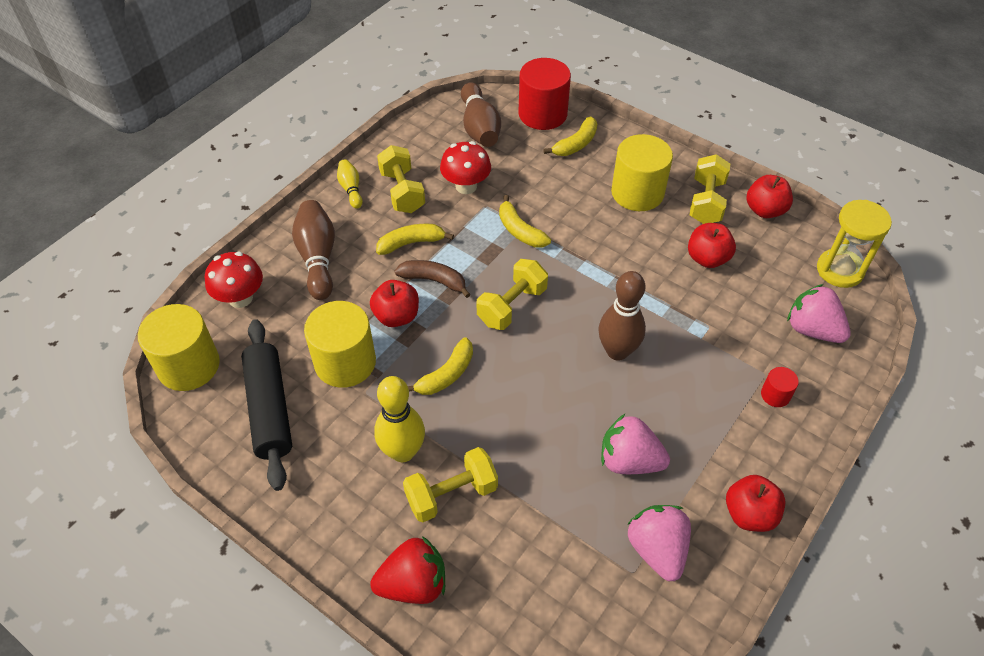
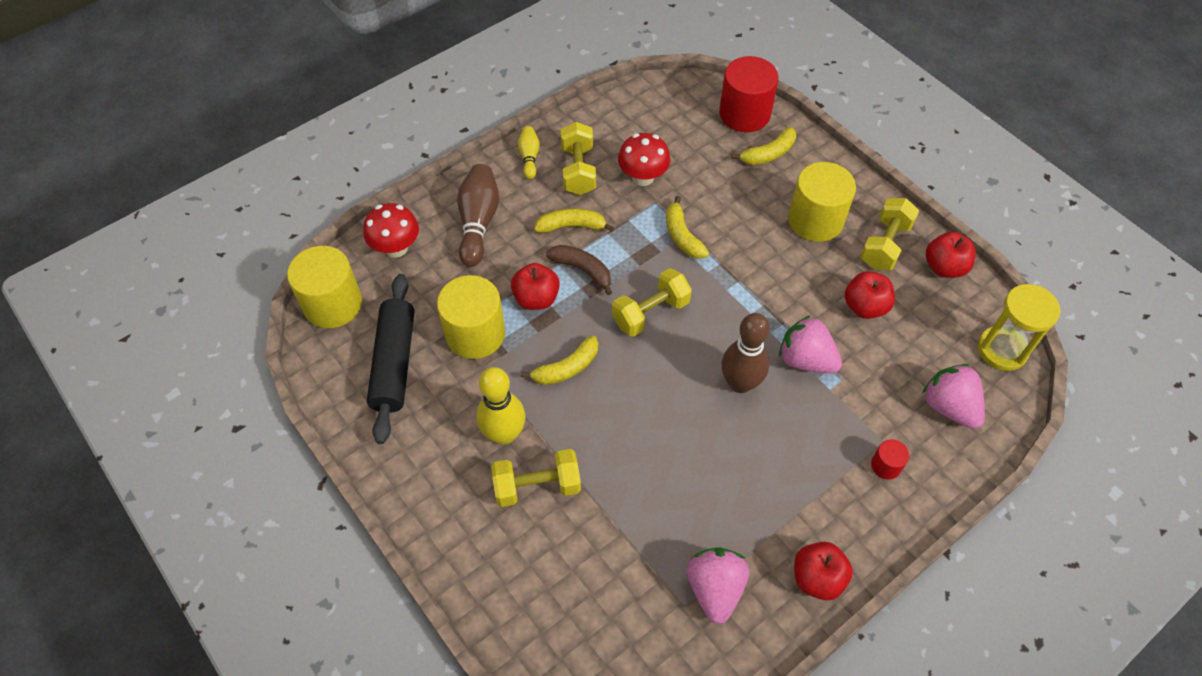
camera: 15 degrees right, 5 degrees up
red strawberry [370,536,445,604] -> none
brown bowling pin [461,82,501,147] -> none
pink strawberry [601,414,670,474] -> pink strawberry moved to [779,315,842,373]

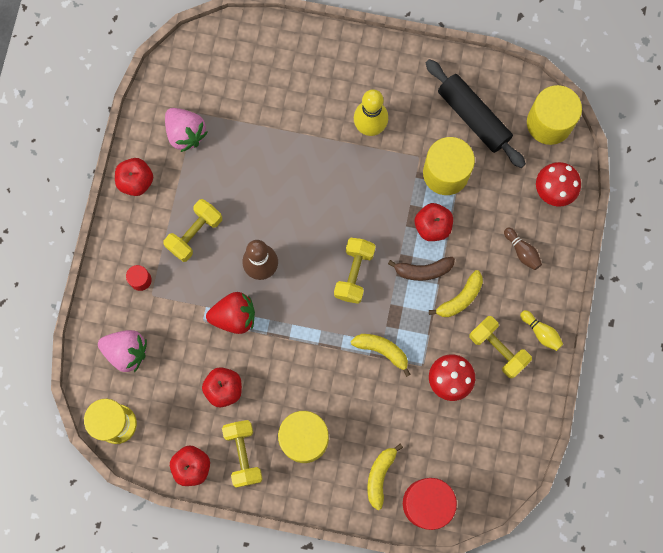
camera: 140 degrees right, 20 degrees up
brown bowling pin [457,164,499,267] -> brown bowling pin [504,228,542,270], size x0.55
yellow dumbbell [491,449,581,507] -> yellow dumbbell moved to [163,199,222,262]
yellow banana [521,336,598,385] -> none
pink strawberry [779,315,842,373] -> red strawberry [206,292,255,334]

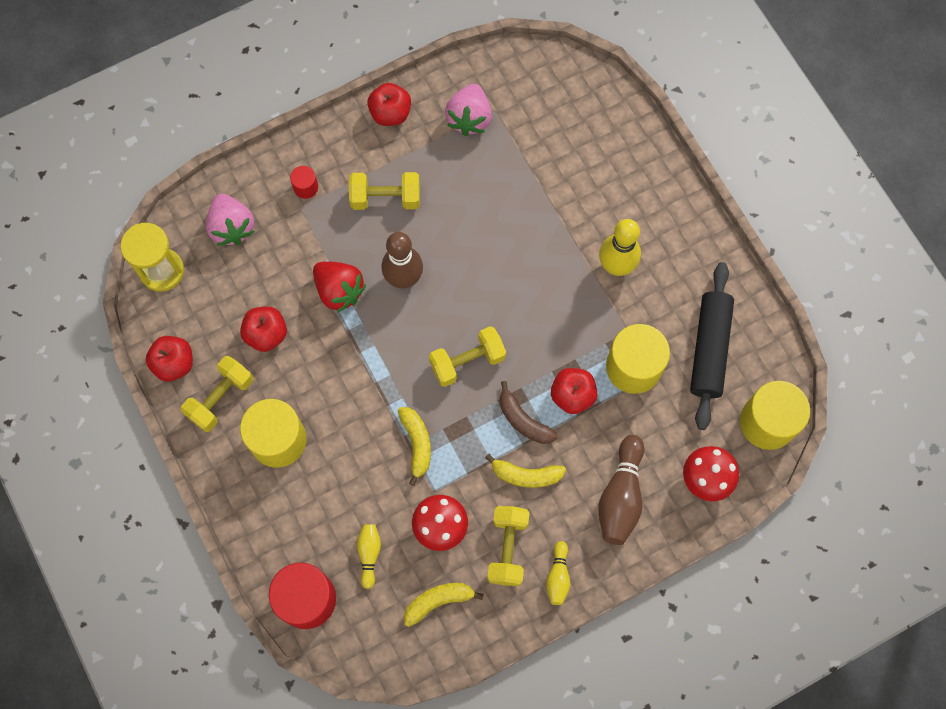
camera: 50 degrees right, 5 degrees down
yellow banana [367,444,403,510] -> yellow banana moved to [404,583,484,627]
brown bowling pin [504,228,542,270] -> brown bowling pin [598,435,644,545], size x1.80
none -> yellow bowling pin [357,524,381,589]

